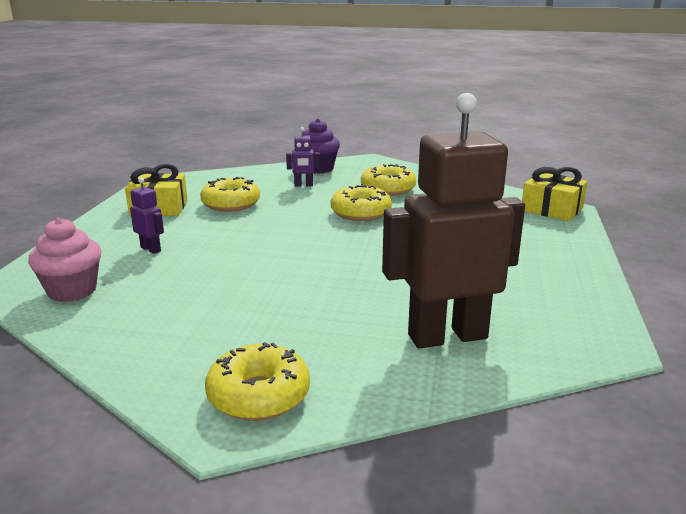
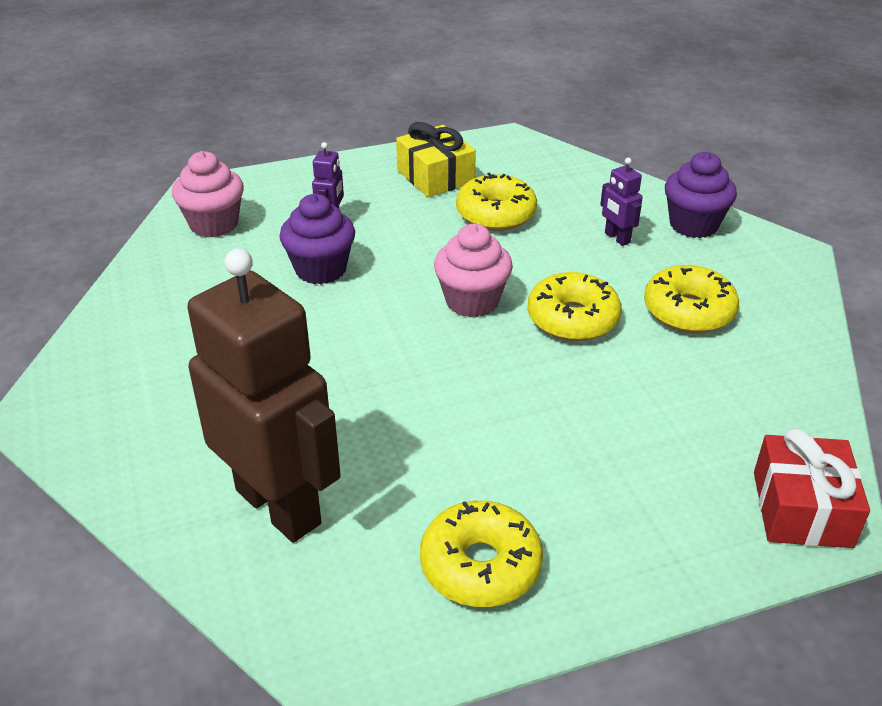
camera: 60 degrees right, 15 degrees up
yellow donut [205,342,310,421] -> yellow donut moved to [420,501,543,607]
yellow gift [522,167,587,221] -> red gift [754,428,870,548]
none -> purple cupcake [279,194,355,284]
none -> pink cupcake [434,224,513,317]

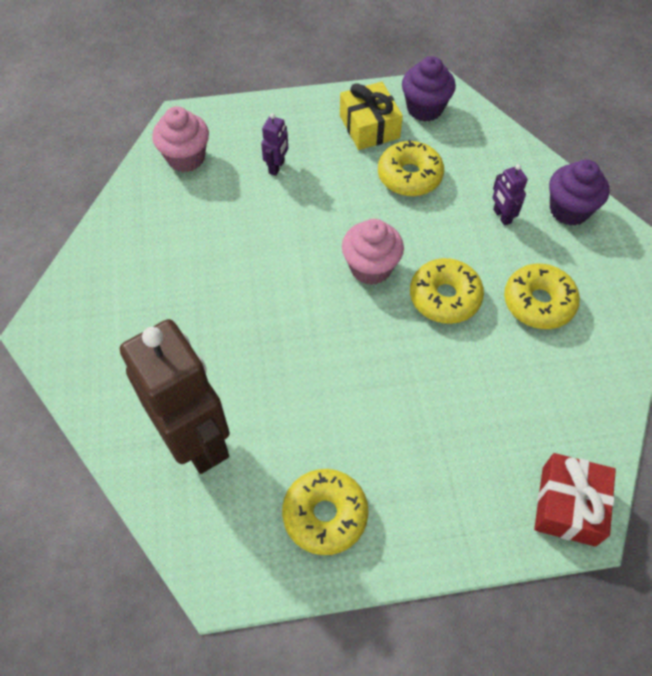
camera: 10 degrees right, 20 degrees up
purple cupcake [279,194,355,284] -> purple cupcake moved to [402,56,456,122]

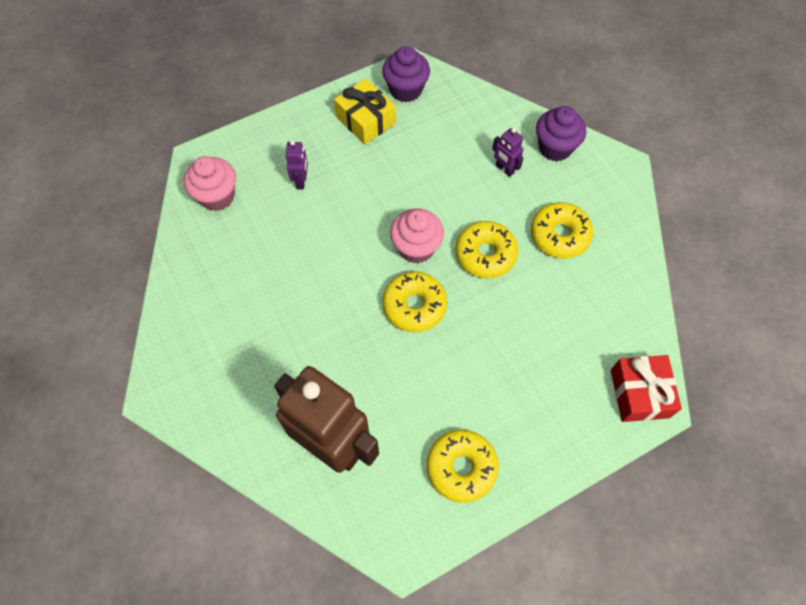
camera: 20 degrees left, 5 degrees up
yellow donut [378,140,444,196] -> yellow donut moved to [383,271,447,332]

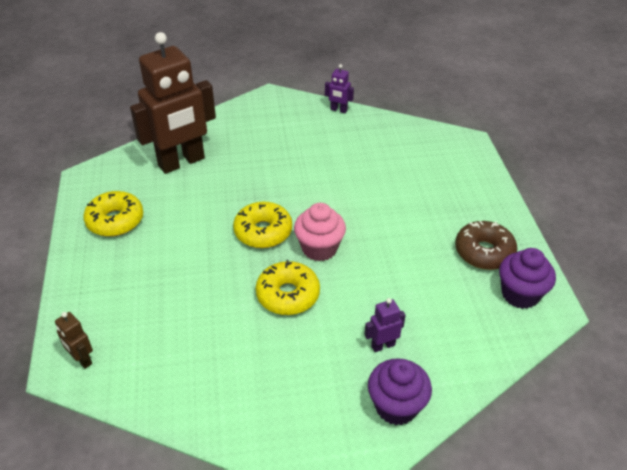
camera: 110 degrees right, 20 degrees down
pink cupcake [184,156,236,211] -> none
purple robot [286,140,308,189] -> purple robot moved to [325,64,354,113]
yellow gift [334,78,396,145] -> brown donut [455,221,517,270]
yellow donut [531,202,593,259] -> none
red gift [611,355,682,422] -> brown robot [55,312,93,369]

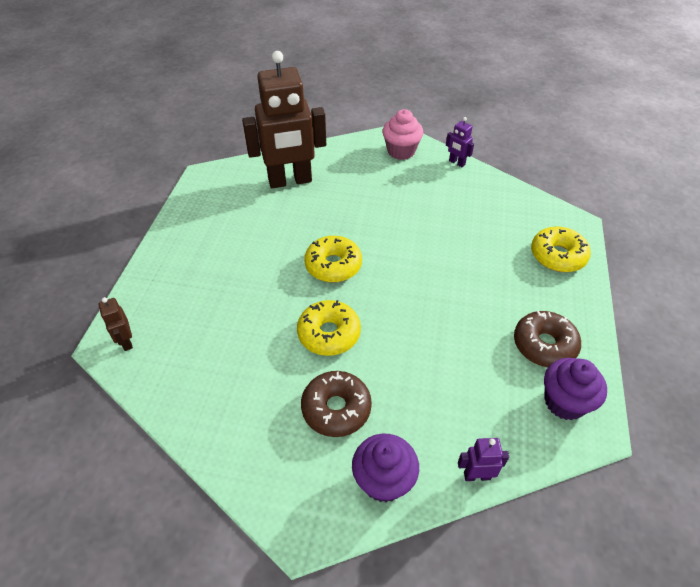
camera: 20 degrees right, 5 degrees up
yellow donut [83,191,143,237] -> yellow donut moved to [531,227,591,272]
pink cupcake [294,203,346,261] -> pink cupcake moved to [383,109,423,160]
purple robot [364,298,406,352] -> purple robot moved to [458,438,509,481]
none -> brown donut [301,371,372,437]

